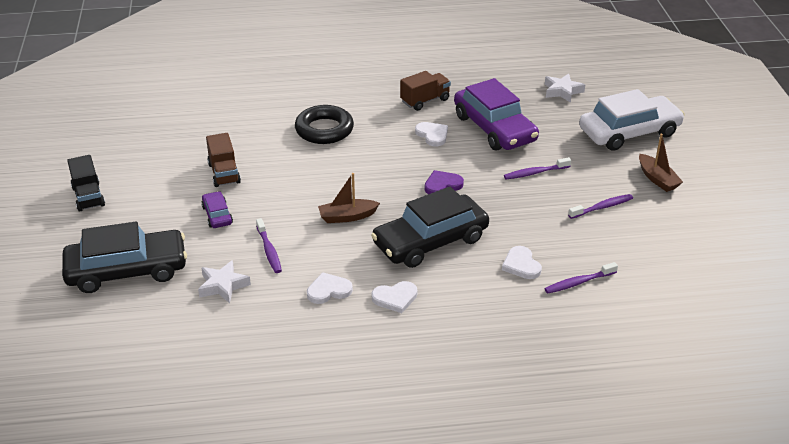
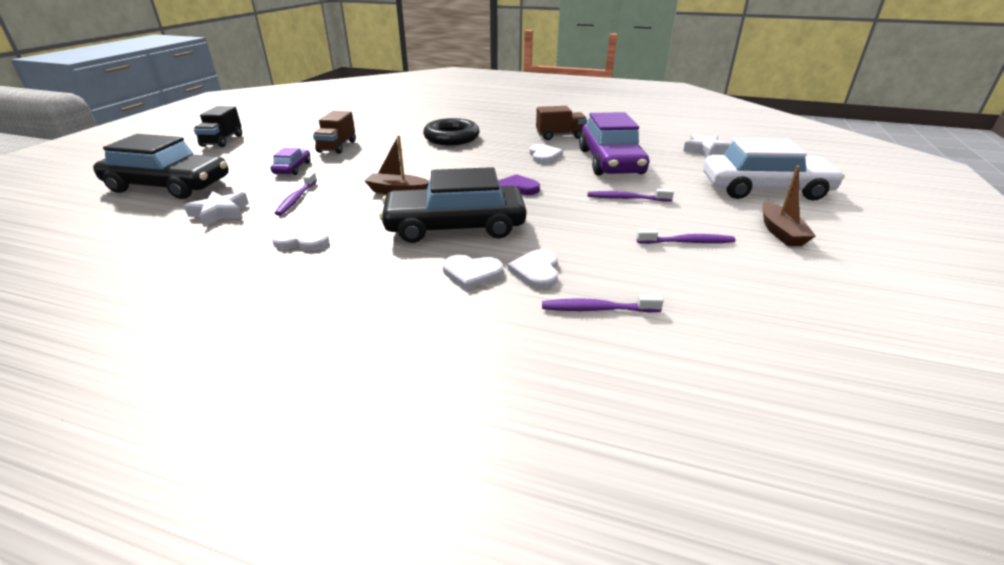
camera: 25 degrees right, 5 degrees down
white heart [372,281,418,313] -> white heart moved to [443,255,503,290]

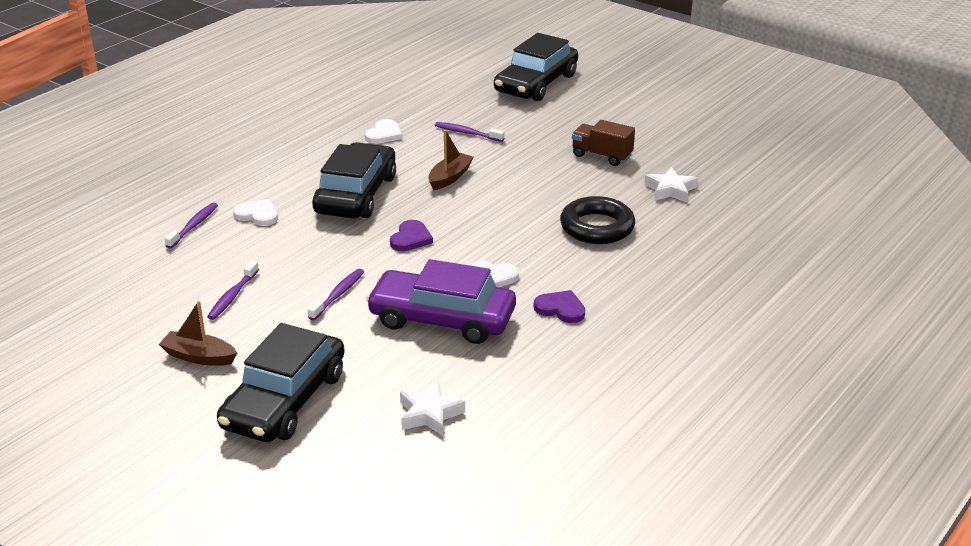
camera: 110 degrees right, 0 degrees up
white star [184,191,249,227] -> white star moved to [644,167,698,202]
black truck [194,106,242,147] -> none
purple car [271,148,311,175] -> none
white heart [443,255,503,290] -> none
brown truck [536,106,587,140] -> purple heart [534,290,585,323]
white car [703,138,845,201] -> black car [217,323,345,442]

